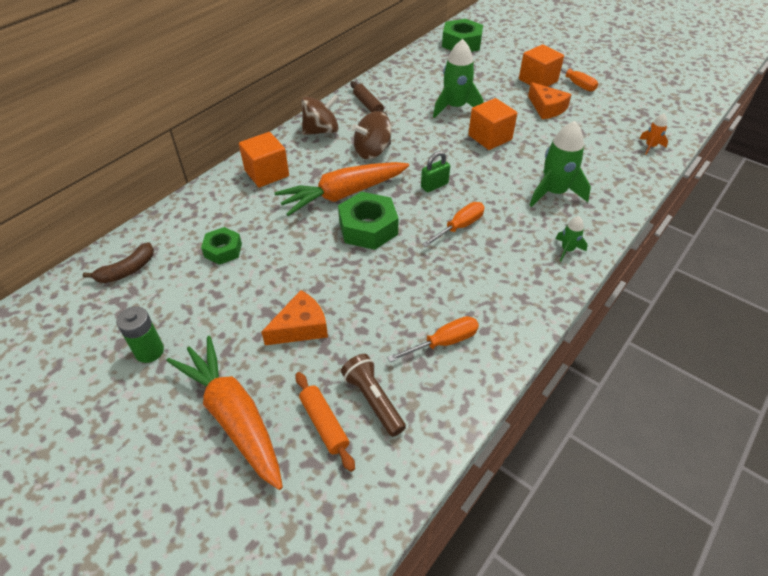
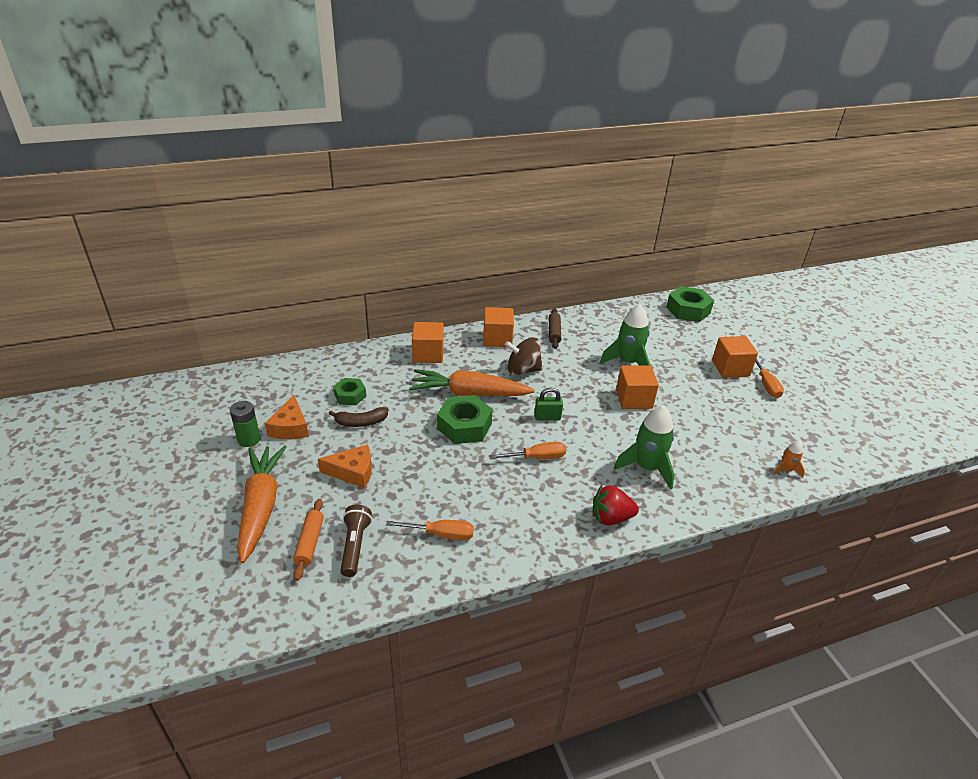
camera: 30 degrees right, 10 degrees down
brown banana [83,242,154,283] -> brown banana moved to [329,407,388,427]
brown spinning top [302,94,339,135] -> orange cube [483,307,514,347]
orange cheese [528,82,572,119] -> orange cheese moved to [265,395,309,439]
green rocket [556,216,588,261] -> red strawberry [592,485,639,526]

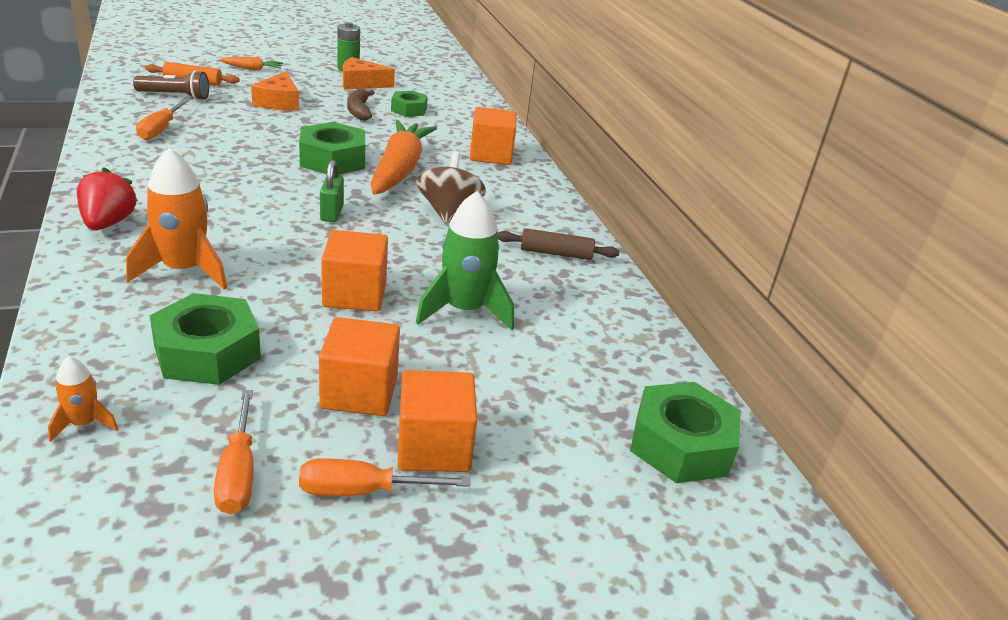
camera: 90 degrees right, 5 degrees down
orange carrot [237,445,286,563] -> orange carrot [219,57,283,70], size x0.44
orange cube [483,307,514,347] -> orange cube moved to [319,317,400,416]
orange screwdriver [489,442,566,459] -> orange screwdriver moved to [214,390,253,514]
green rocket [614,405,675,490] -> orange rocket [126,147,227,290]
none -> green nut [150,293,261,385]

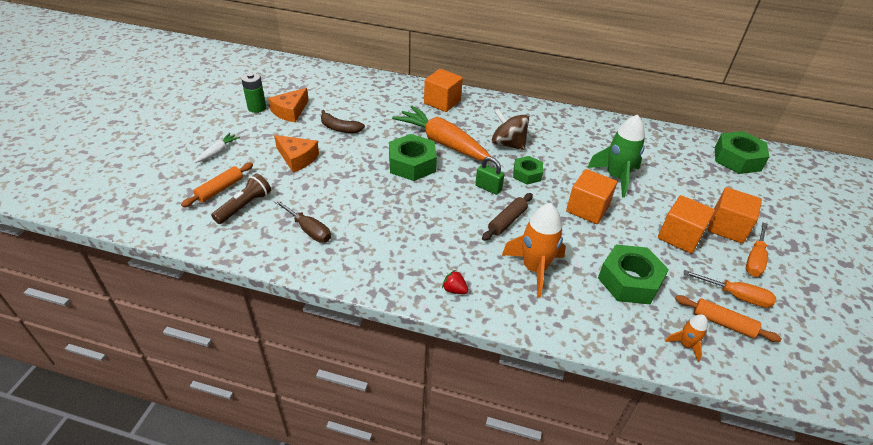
camera: 55 degrees left, 10 degrees up
red strawberry [77,167,138,230] -> red strawberry [442,270,468,294], size x0.55
orange screwdriver [136,99,189,140] -> brown screwdriver [274,199,331,243]
orange carrot [219,57,283,70] -> white carrot [194,133,240,163]
green nut [391,91,428,117] -> green nut moved to [513,156,543,184]
brown rolling pin [498,228,620,260] -> brown rolling pin moved to [482,193,533,241]
none -> orange rolling pin [675,295,782,342]

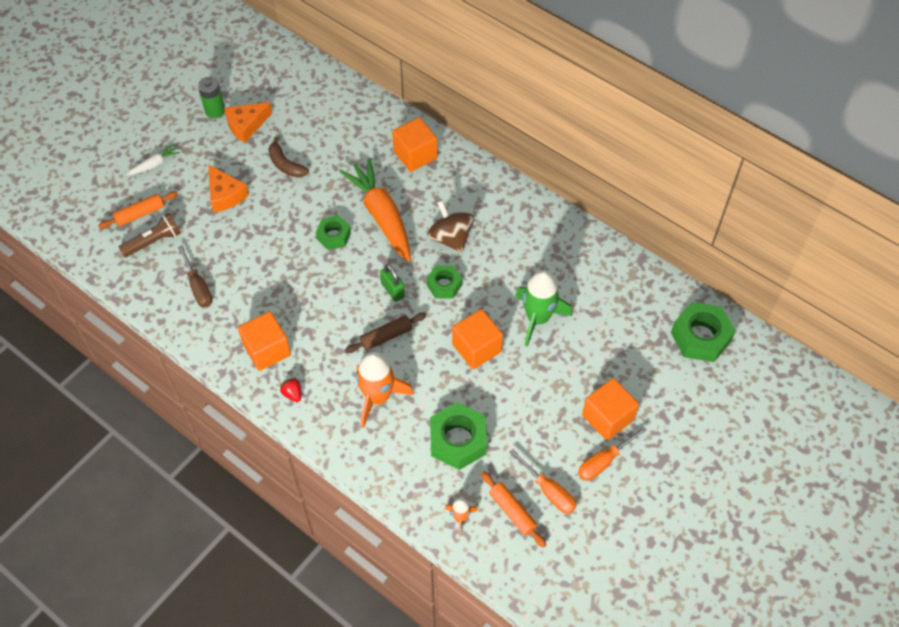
camera: 25 degrees right, 15 degrees up
green nut [389,134,437,181] -> green nut [316,216,351,250], size x0.61
orange cube [658,195,715,253] -> orange cube moved to [238,311,291,371]

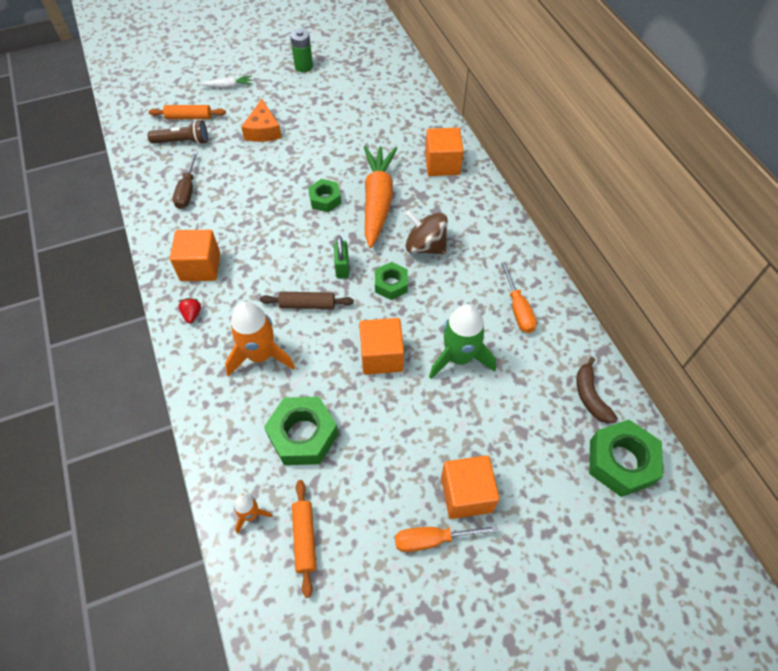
camera: 30 degrees right, 0 degrees up
orange cheese [224,102,272,143] -> none
brown banana [268,137,309,178] -> brown banana moved to [576,357,618,424]
brown spinning top [427,200,474,253] -> brown spinning top turned 60 degrees counterclockwise [405,210,448,254]
orange screwdriver [509,449,576,514] -> orange screwdriver moved to [501,262,537,333]

